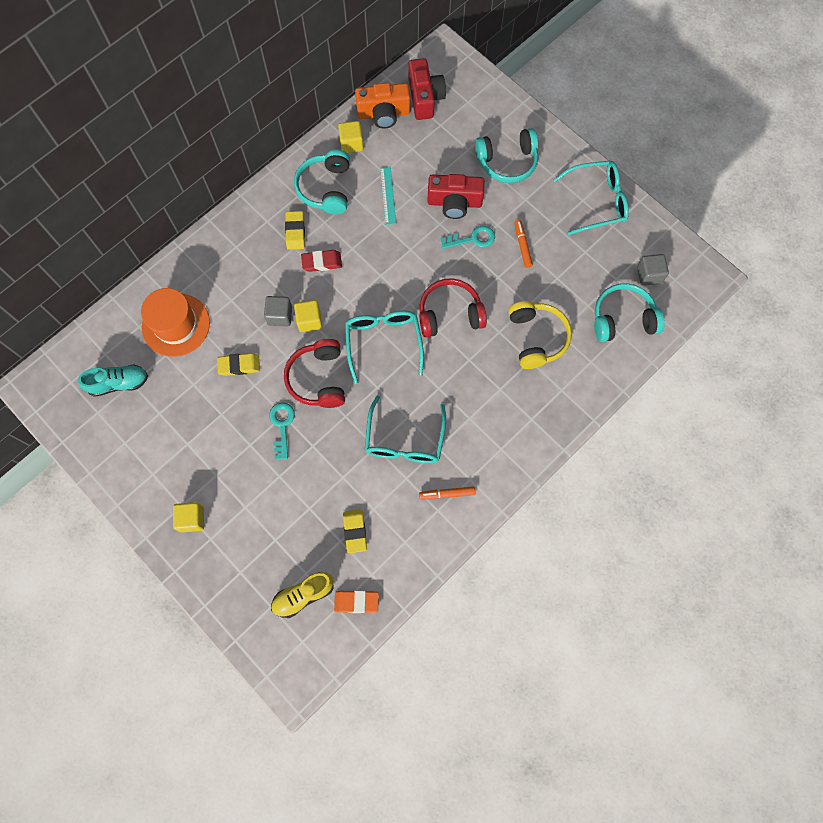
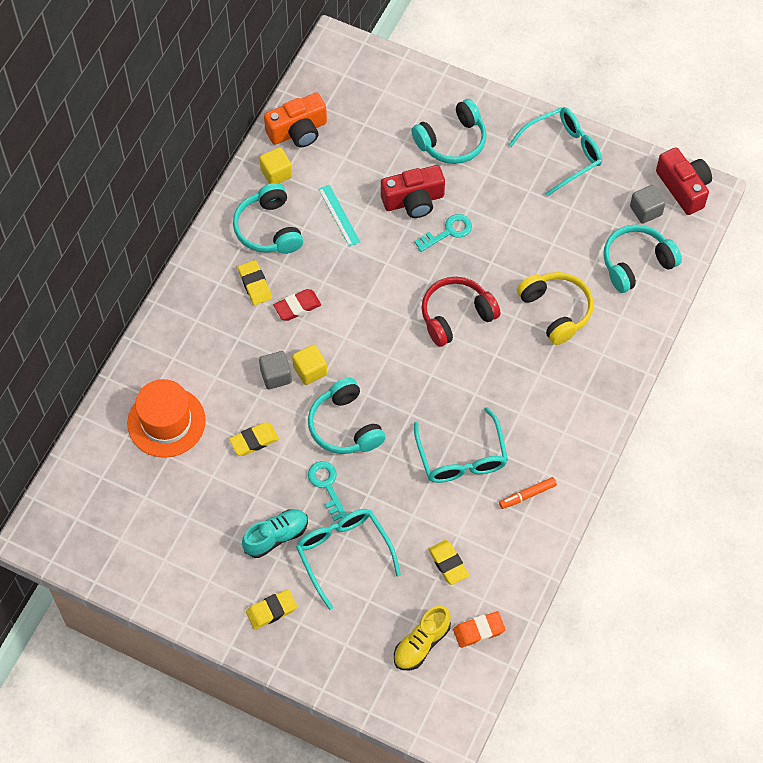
camera: 20 degrees left, 10 degrees down
turquoise shoe [78,364,148,397] -> turquoise shoe moved to [242,509,308,558]
yellow cube [173,502,204,532] -> yellow eraser [246,589,297,629]
red headphones [284,339,345,408] -> turquoise headphones [308,378,386,454]
turquoise glasses [345,311,424,384] -> turquoise glasses moved to [296,509,401,610]
red camera [408,58,446,120] -> red camera moved to [656,147,712,215]
orange marker [514,220,533,268] -> none

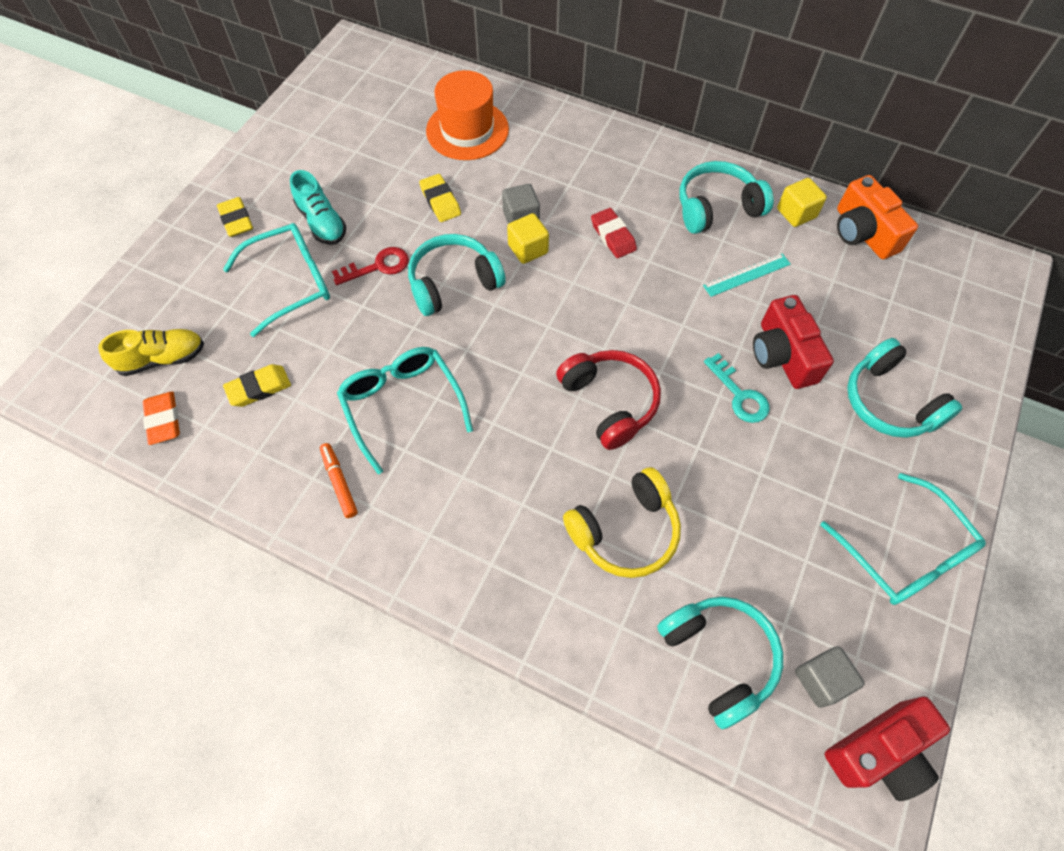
camera: 90 degrees right, 0 degrees up
yellow eraser [238,260,272,305] -> none
turquoise key [308,461,347,521] -> red key [332,247,409,285]
yellow shoe [394,606,451,670] -> yellow shoe turned 120 degrees clockwise [98,329,204,376]
turquoise glasses [414,407,508,483] -> turquoise glasses turned 75 degrees clockwise [337,347,473,474]

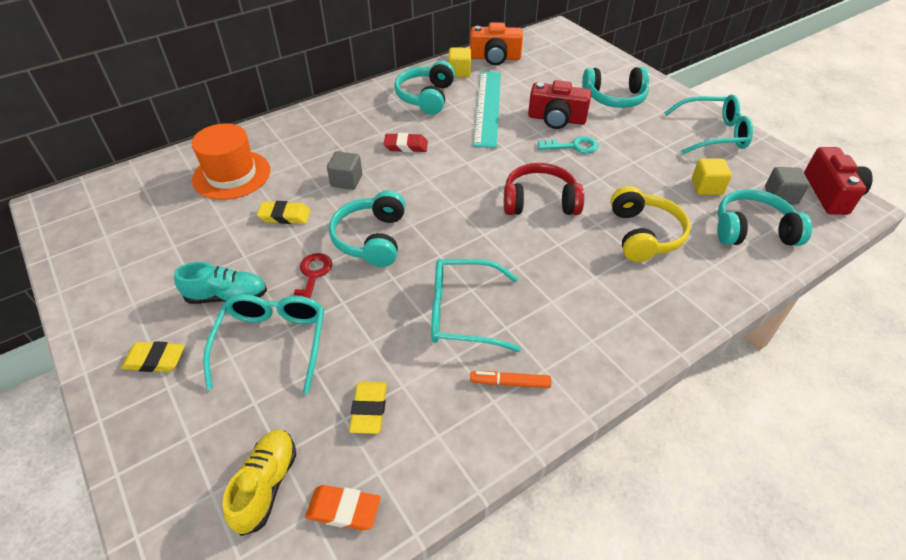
camera: 60 degrees left, 15 degrees down
yellow cube [507,213,549,264] -> yellow cube moved to [692,159,732,195]
turquoise ruler [703,253,791,297] -> turquoise ruler [473,72,501,148], size x1.96

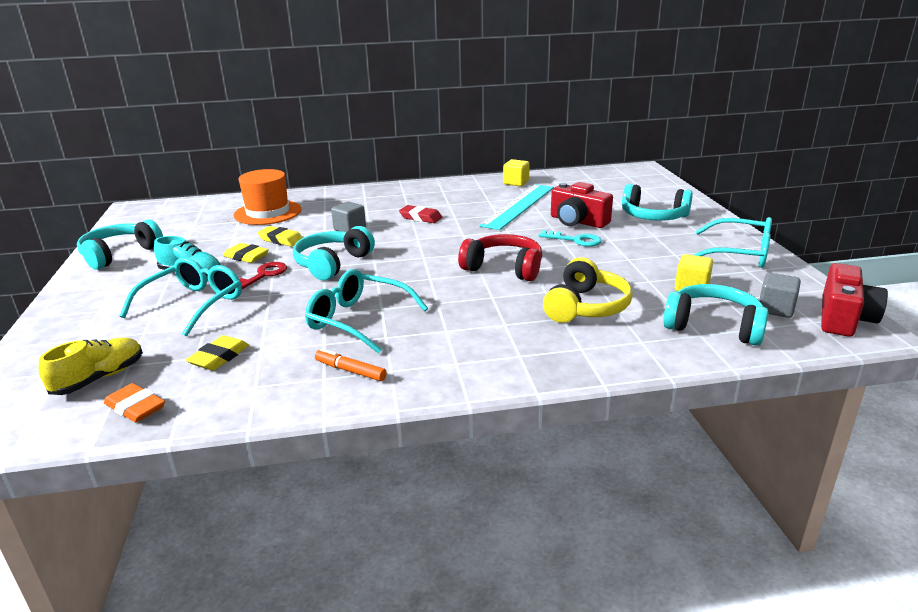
camera: 25 degrees right, 20 degrees down
yellow eraser [121,341,185,372] -> yellow eraser moved to [223,243,269,263]
turquoise headphones [394,61,455,114] -> turquoise headphones moved to [77,220,163,270]
orange camera [470,22,523,65] -> none

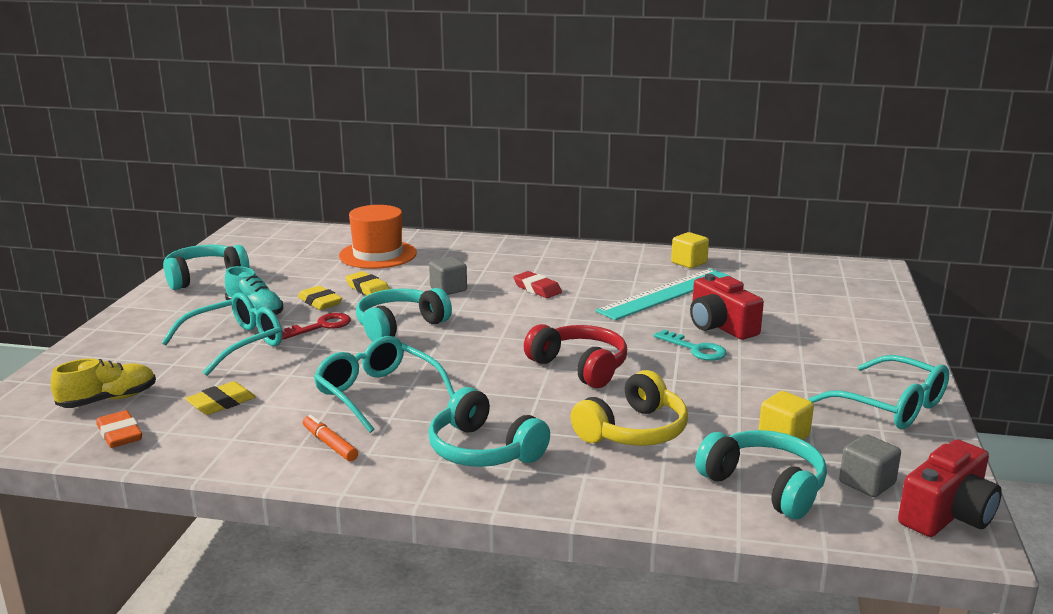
camera: 20 degrees right, 5 degrees down
turquoise headphones [622,184,693,221] -> turquoise headphones moved to [428,387,550,467]

